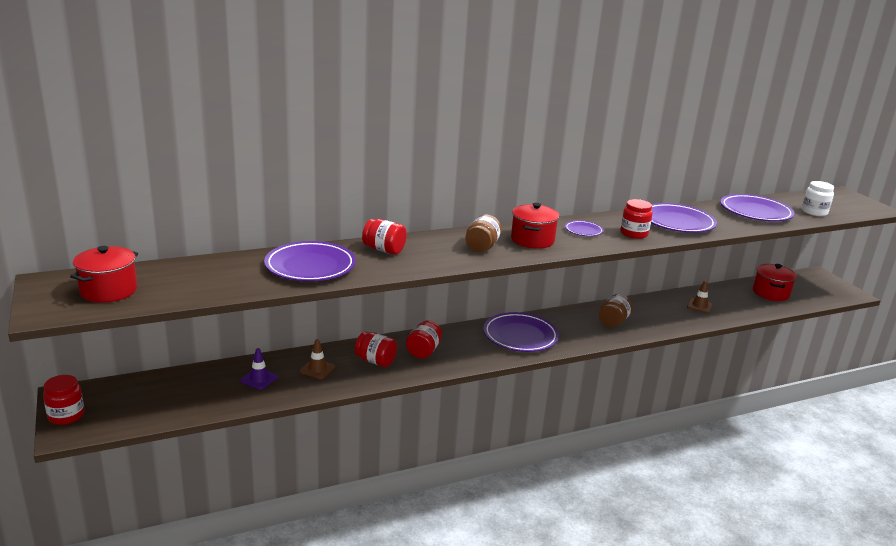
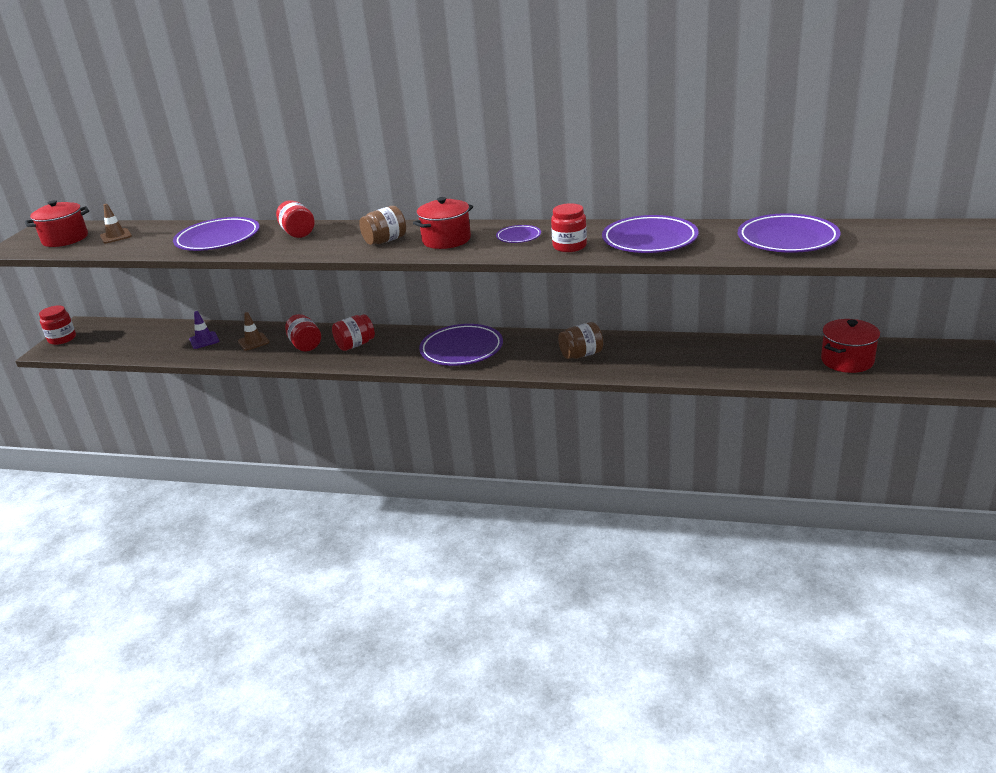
camera: 40 degrees right, 5 degrees up
brown traffic cone [687,281,713,314] -> brown traffic cone moved to [100,204,132,244]
white jar [802,181,834,216] -> none

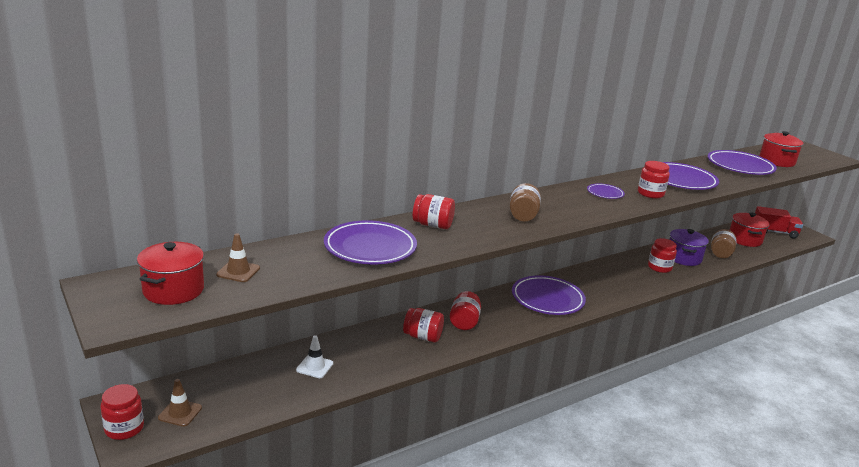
camera: 50 degrees left, 5 degrees down
purple traffic cone [189,311,219,349] -> white traffic cone [296,335,333,378]
brown traffic cone [238,312,270,351] -> brown traffic cone moved to [158,379,202,427]
red pot [413,197,473,249] -> red pot moved to [759,131,803,167]
brown jar [558,322,603,359] -> brown jar moved to [711,229,736,258]
none -> red jar [648,238,677,273]
none -> purple pot [670,229,709,266]
none -> red truck [755,206,803,238]

